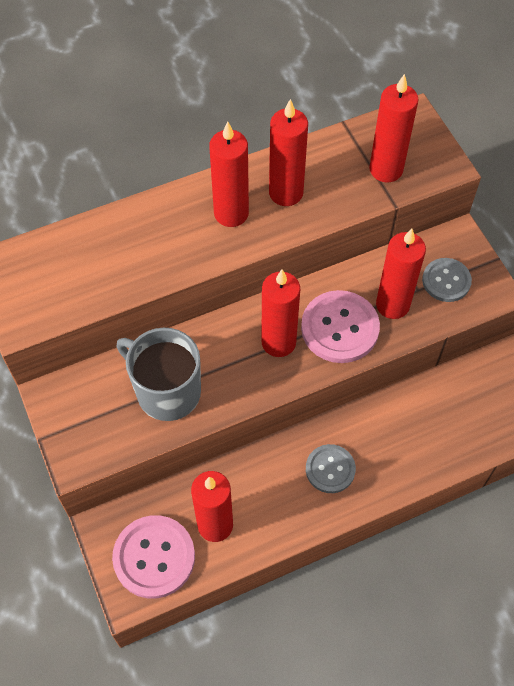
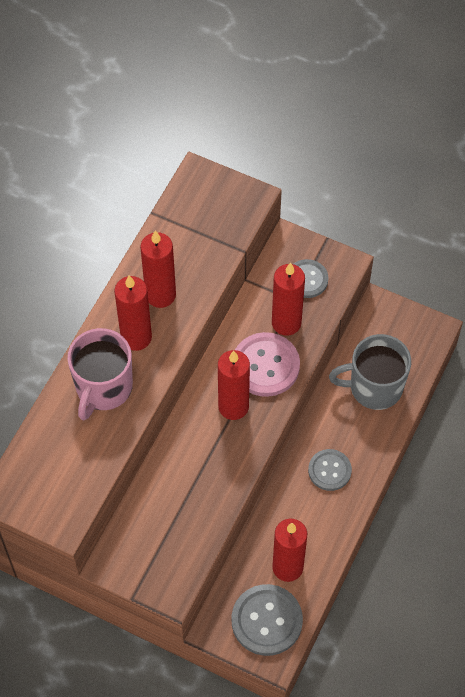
camera: 40 degrees left, 0 degrees up
pink button [112,515,195,599] -> grey button [232,584,303,656]
grey mug [117,328,201,421] -> grey mug moved to [329,334,411,410]
red candle [369,74,419,182] -> none
none -> pink mug [67,328,133,421]

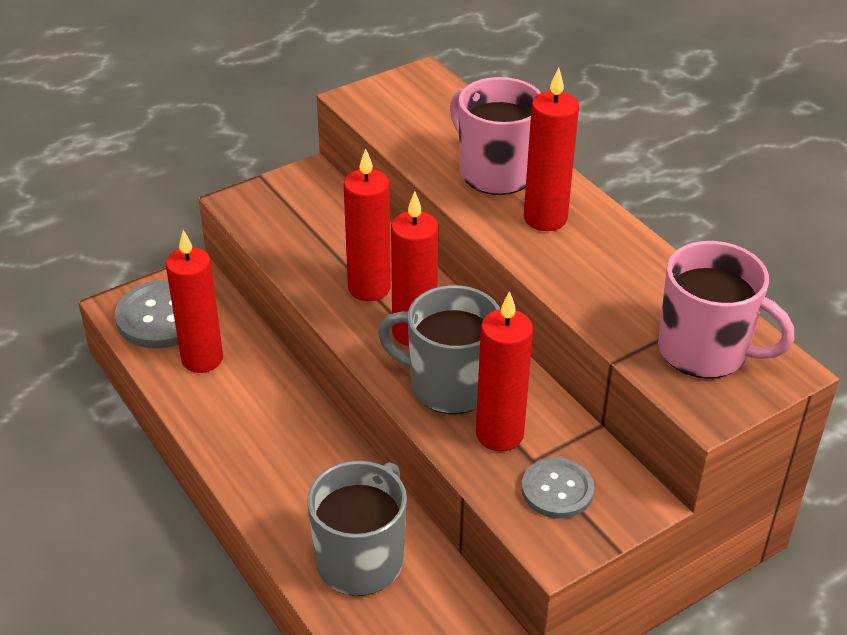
camera: 120 degrees right, 20 degrees down
red candle [140,230,176,308] -> red candle moved to [344,148,391,301]
pink button [235,332,300,397] -> grey mug [378,285,500,414]
grey button [308,449,352,491] -> none
none -> pink mug [658,241,794,379]

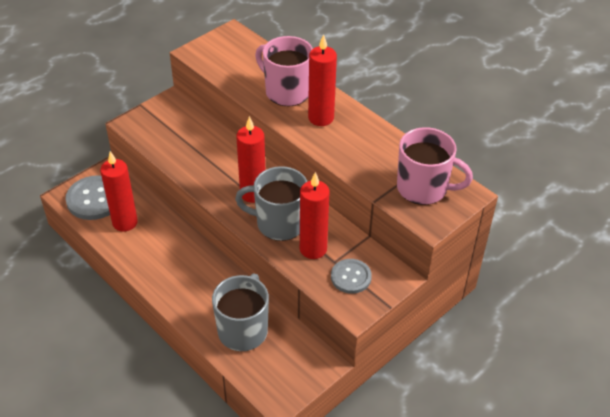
camera: 10 degrees left, 5 degrees up
red candle [344,148,391,301] -> none

